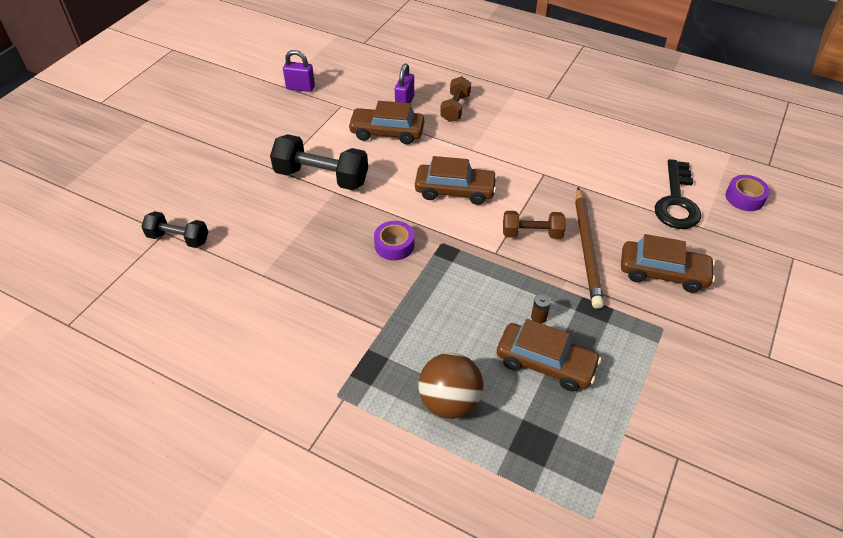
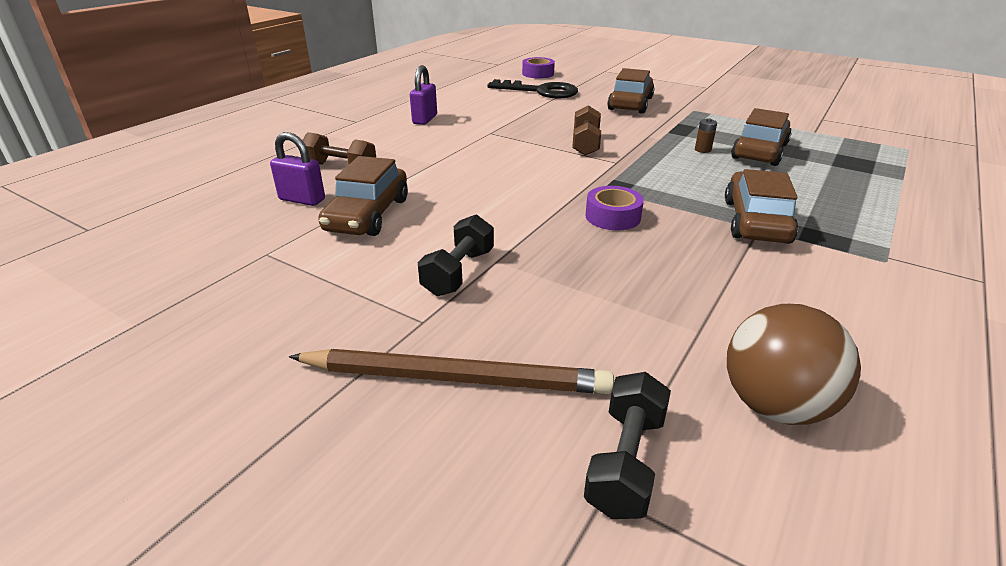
camera: 85 degrees left, 15 degrees down
black dumbbell [270,134,368,190] -> black dumbbell [418,214,494,296], size x0.61
purple padlock [283,50,315,92] -> purple padlock moved to [410,65,437,125]
brown car [415,156,497,205] -> brown car moved to [725,169,798,244]
brown ball [418,353,483,419] -> brown ball moved to [727,304,861,425]
brown pencil [575,187,604,309] -> brown pencil moved to [289,349,614,394]

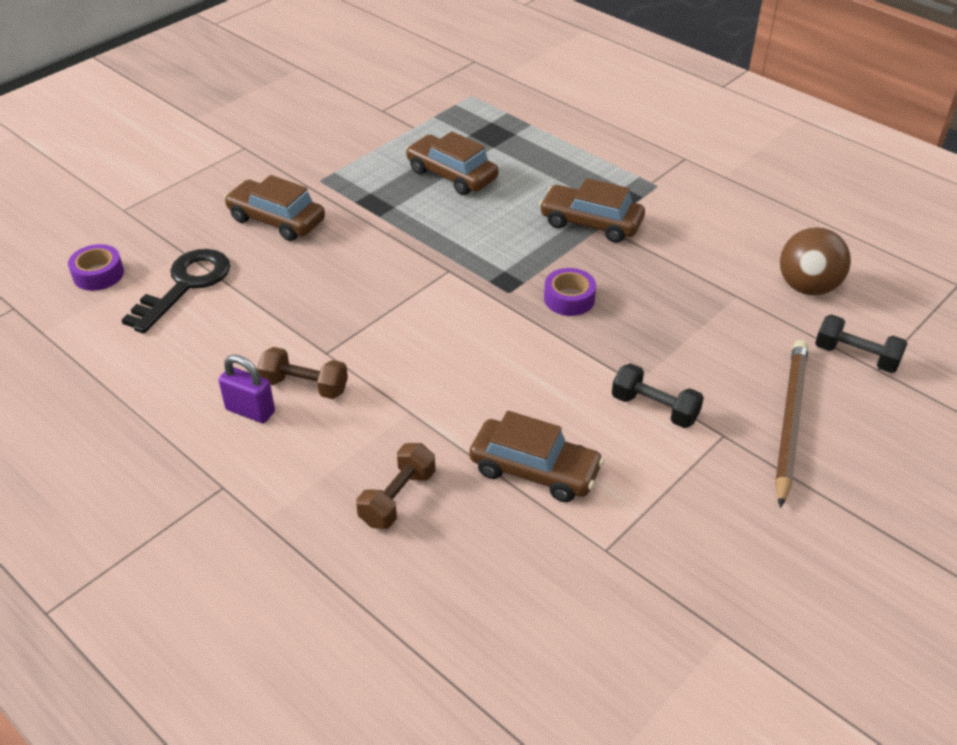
camera: 80 degrees left, 10 degrees up
purple padlock [270,132,325,206] -> none
brown dumbbell [572,105,601,156] -> brown dumbbell moved to [257,347,348,399]
brown battery [695,118,717,153] -> none

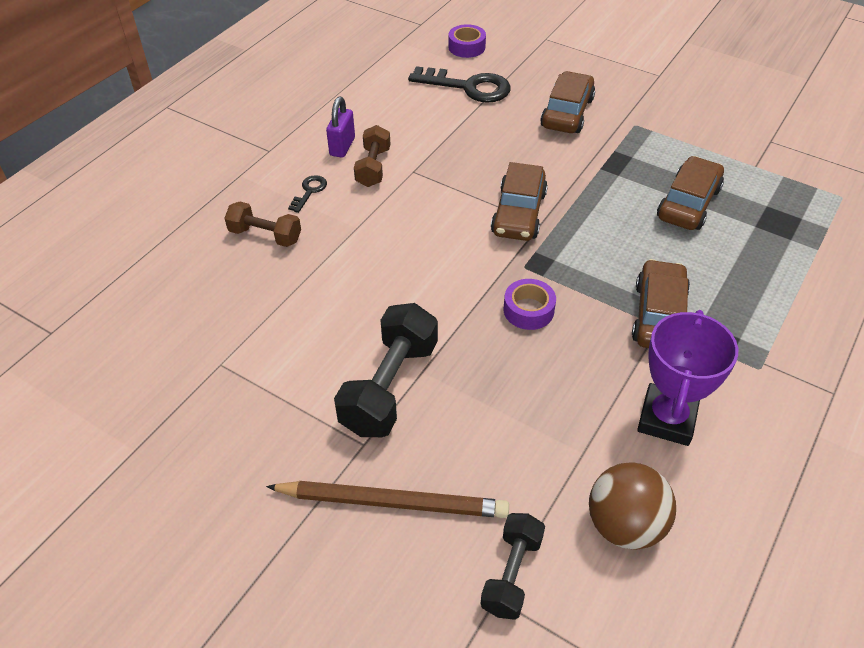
camera: 80 degrees right, 5 degrees up
brown car [469,411,604,502] -> brown car moved to [491,162,548,241]
black dumbbell [612,363,704,428] -> black dumbbell [334,303,438,437], size x1.64
none -> black key [288,175,327,213]
none -> purple trophy [637,310,738,446]

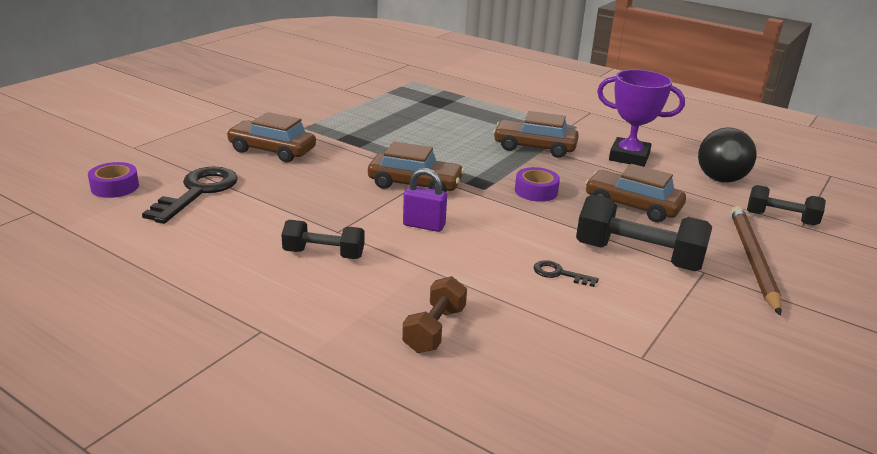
camera: 90 degrees left, 20 degrees down
black key [288,175,327,213] -> black key moved to [534,260,599,287]
purple padlock [326,97,355,158] -> purple padlock moved to [403,168,447,232]
brown dumbbell [354,125,390,187] -> black dumbbell [282,220,364,259]
brown ball [589,462,676,550] -> black ball [698,128,757,183]
brown car [657,156,724,230] -> brown car moved to [585,164,686,222]

